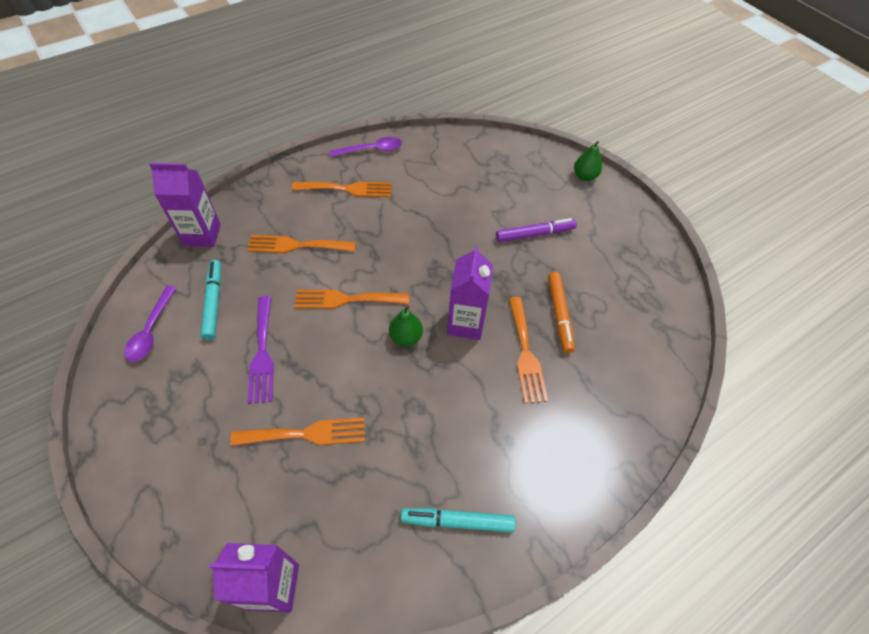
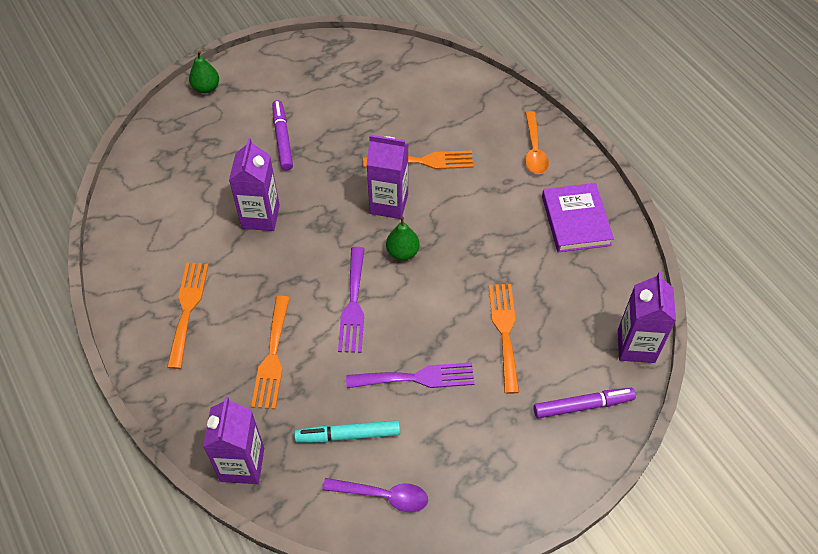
camera: 85 degrees left, 0 degrees up
orange fork [294,290,409,309] -> purple fork [338,247,365,353]
purple spoon [329,137,402,157] -> none
turquoise marker [401,508,516,532] -> purple book [542,183,614,252]
orange marker [548,272,575,353] -> none
none -> purple carton [229,138,280,231]
none -> orange spoon [525,111,549,174]
none -> purple marker [533,388,636,418]

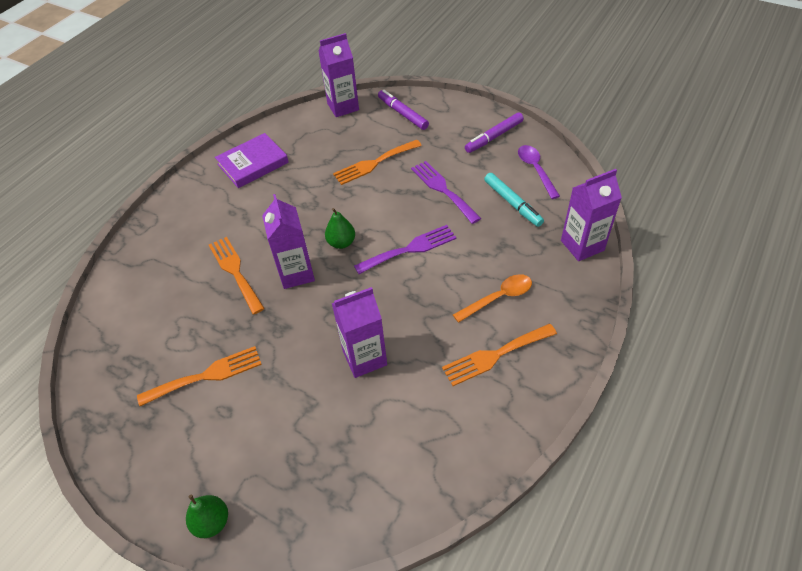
camera: 115 degrees left, 5 degrees down
orange fork [251,296,290,409] -> orange fork moved to [137,346,262,406]
purple marker [272,100,293,171] -> purple marker moved to [465,112,524,153]
orange spoon [525,111,549,174] -> orange spoon moved to [453,274,532,323]

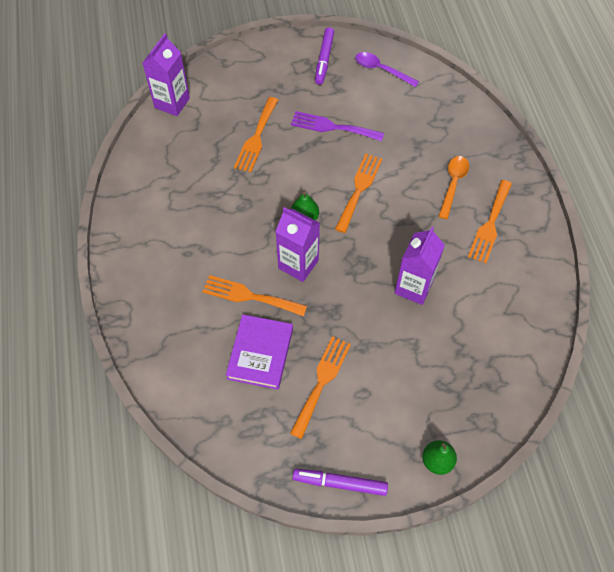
camera: 45 degrees left, 10 degrees up
purple book [215,133,289,188] -> purple book moved to [226,314,293,390]
purple fork [354,225,457,274] -> orange fork [335,154,382,233]
purple marker [378,90,429,130] -> purple marker moved to [293,469,388,496]
turquoise marker [484,173,544,227] -> none
purple carton [561,169,622,261] -> none

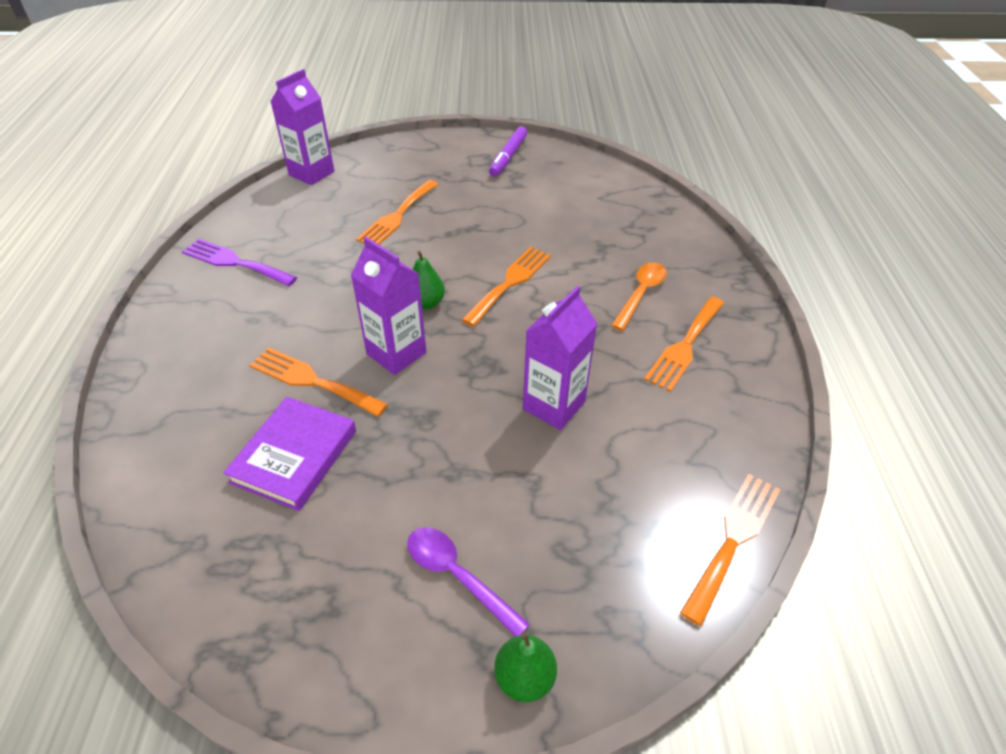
camera: 10 degrees right, 15 degrees down
orange fork [290,336,351,439] -> orange fork moved to [680,474,780,626]
purple fork [291,111,384,141] -> purple fork moved to [182,239,297,286]
purple marker [293,469,388,496] -> none
purple spoon [355,52,419,87] -> purple spoon moved to [407,527,530,637]

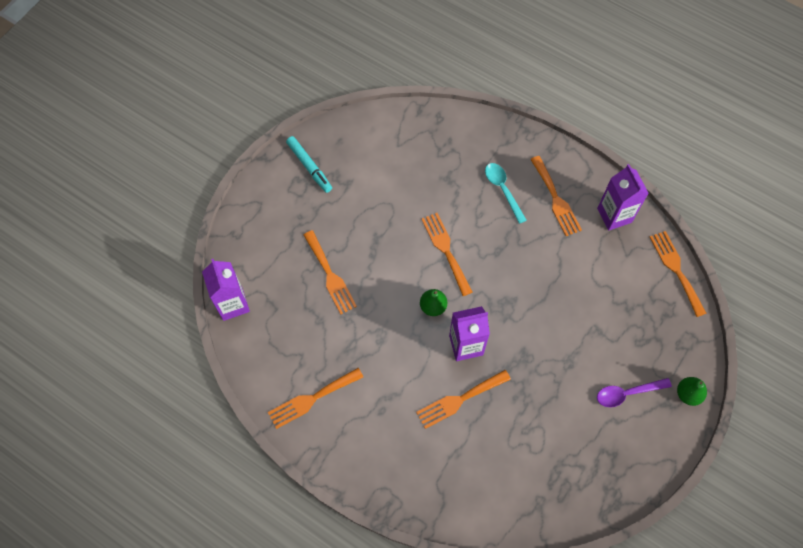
camera: 55 degrees left, 20 degrees up
purple fork [182,239,297,286] -> orange fork [268,368,363,429]
purple book [223,397,356,511] -> none
purple marker [489,126,527,177] -> turquoise marker [286,136,332,193]
purple carton [523,286,597,430] -> purple carton moved to [597,164,649,231]
orange spoon [611,262,667,331] -> turquoise spoon [485,163,526,224]

